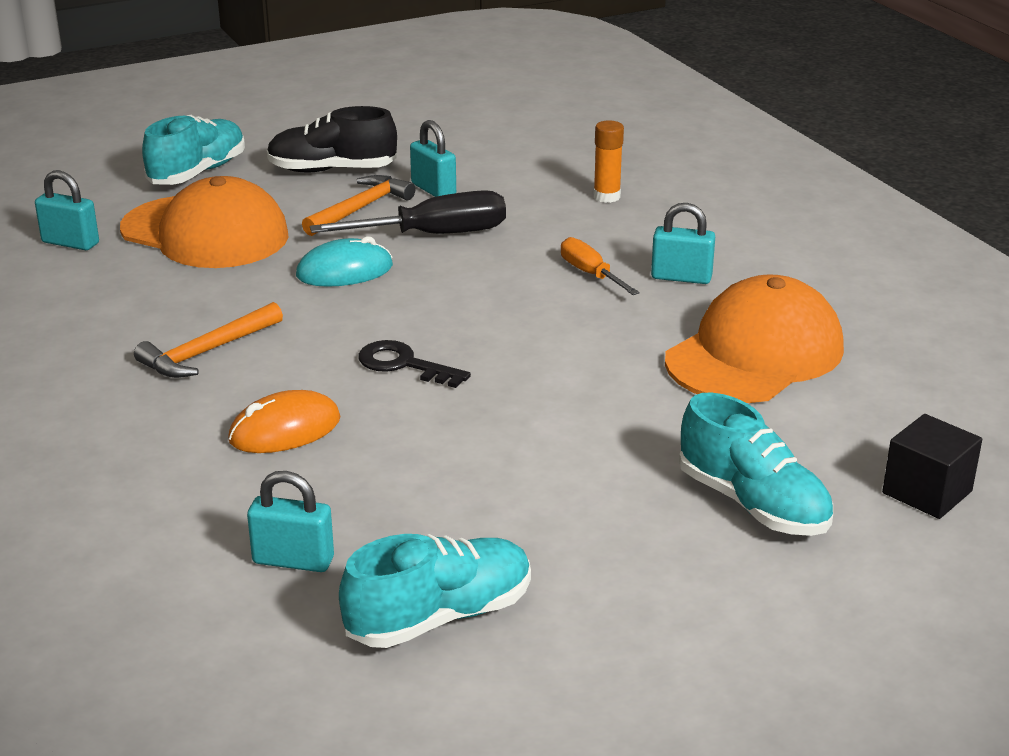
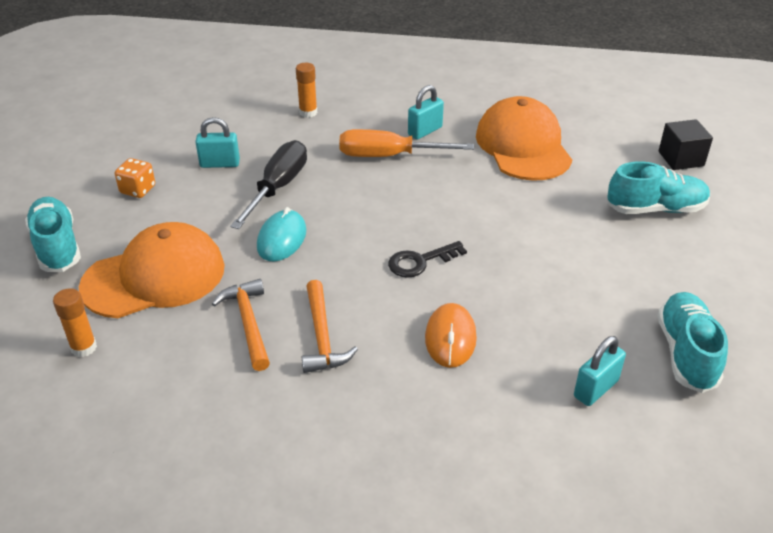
camera: 55 degrees left, 10 degrees up
turquoise padlock [35,170,99,250] -> orange glue stick [53,288,97,357]
black shoe [267,106,397,173] -> orange dice [115,158,155,198]
orange hammer [302,175,416,236] -> orange hammer moved to [212,279,270,371]
orange screwdriver [561,237,640,295] -> orange screwdriver [339,129,474,157], size x1.68

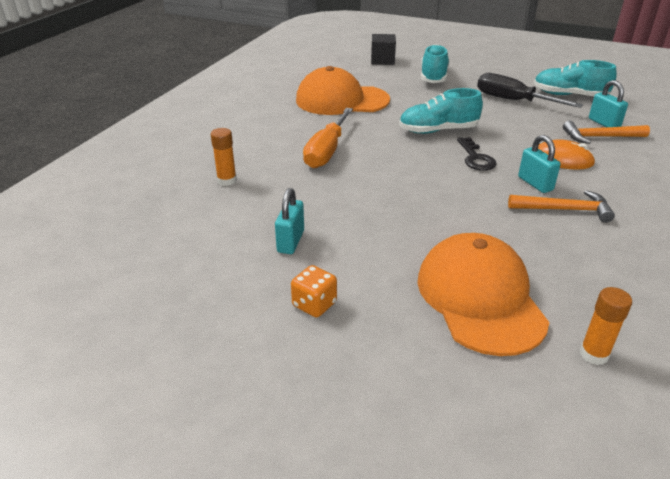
camera: 75 degrees left, 5 degrees down
turquoise shoe [25,197,81,272] -> turquoise shoe moved to [399,88,483,134]
orange hammer [212,279,270,371] -> orange hammer moved to [563,121,650,144]
black screwdriver [230,140,307,229] -> black screwdriver moved to [477,73,583,108]
turquoise mouse [257,207,306,261] -> none
turquoise padlock [408,85,444,139] -> turquoise padlock moved to [518,135,561,193]

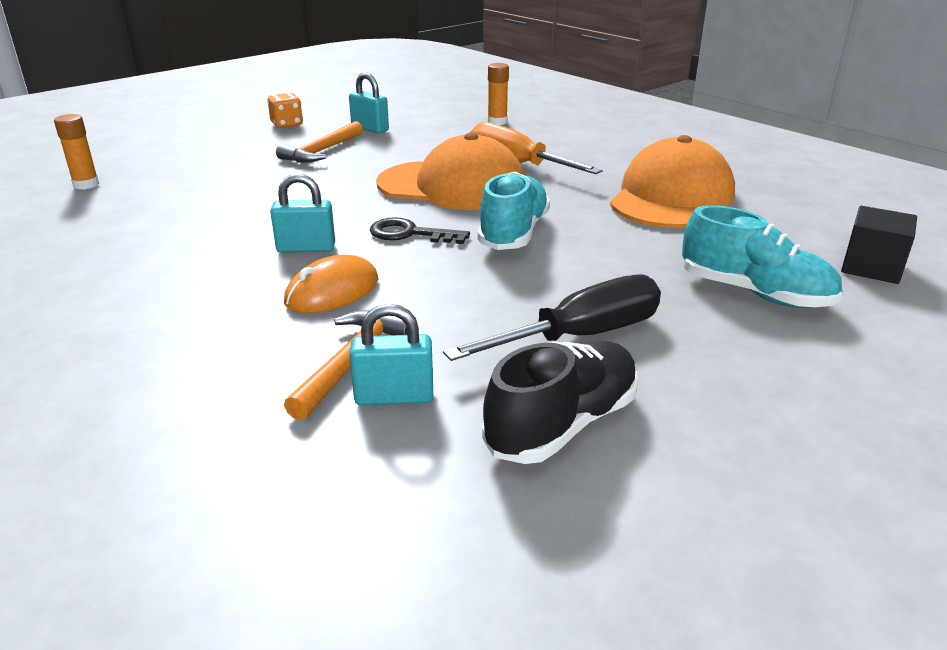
camera: 115 degrees right, 5 degrees down
orange cap [417,233,550,356] -> orange cap moved to [376,132,525,210]
orange hammer [508,190,615,223] -> orange hammer moved to [276,121,363,162]
turquoise shoe [534,60,617,96] -> black shoe [482,341,638,464]

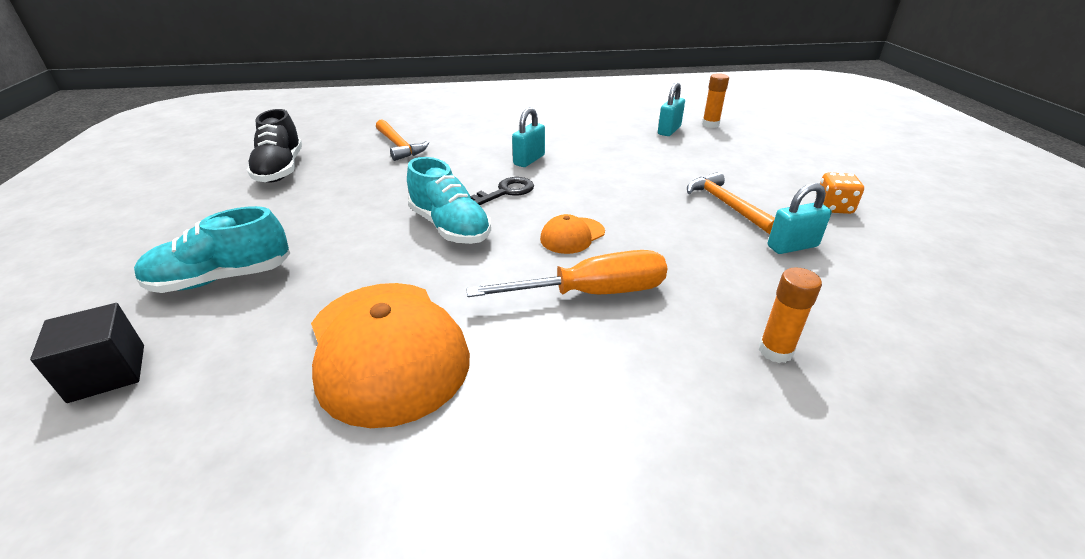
camera: 125 degrees right, 5 degrees up
orange mouse [284,255,378,313] -> none
turquoise padlock [349,304,433,405] -> turquoise padlock moved to [658,82,685,136]
orange cap [376,132,525,210] -> orange cap [540,214,605,254], size x0.46
black screwdriver [443,274,661,361] -> none

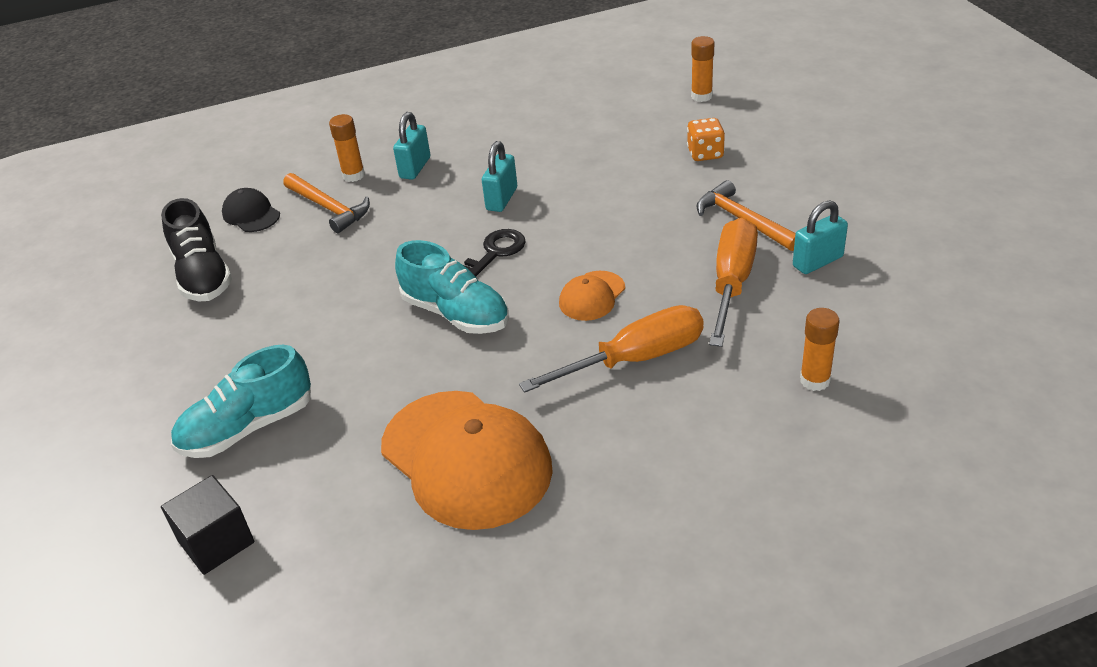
camera: 10 degrees left, 5 degrees up
turquoise padlock [658,82,685,136] -> turquoise padlock moved to [393,112,430,180]
orange dice [816,173,864,214] -> orange dice moved to [687,118,725,161]
none -> black cap [222,188,280,232]
none -> orange glue stick [329,114,365,182]
none -> orange screwdriver [709,218,758,347]

